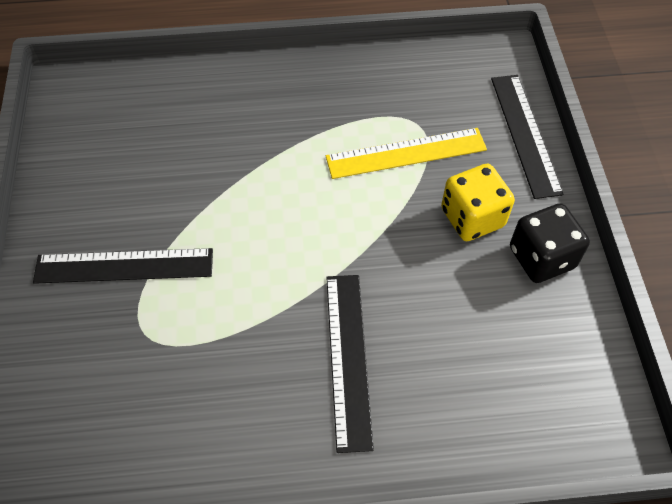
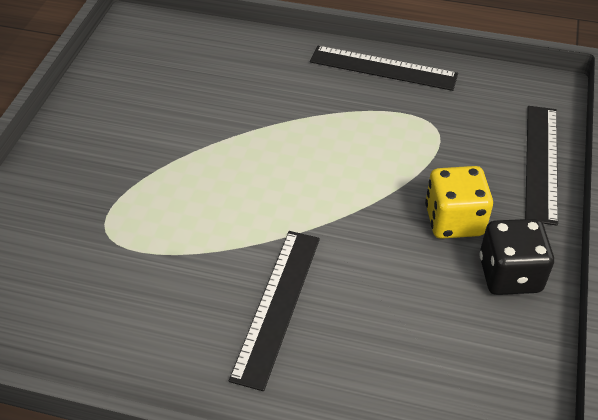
camera: 20 degrees right, 10 degrees down
black ruler [33,248,213,284] -> black ruler moved to [310,46,458,91]
yellow ruler [326,128,487,179] -> none

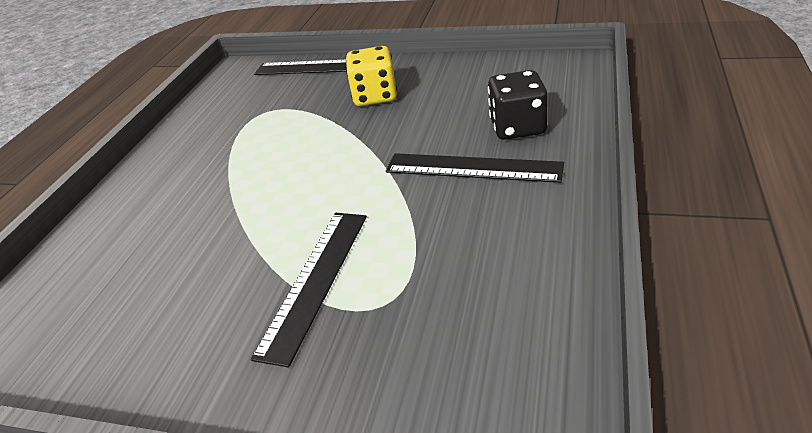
camera: 85 degrees left, 10 degrees down
black ruler [310,46,458,91] -> black ruler moved to [251,213,367,367]
black dice [480,219,554,295] -> black dice moved to [488,70,548,140]

